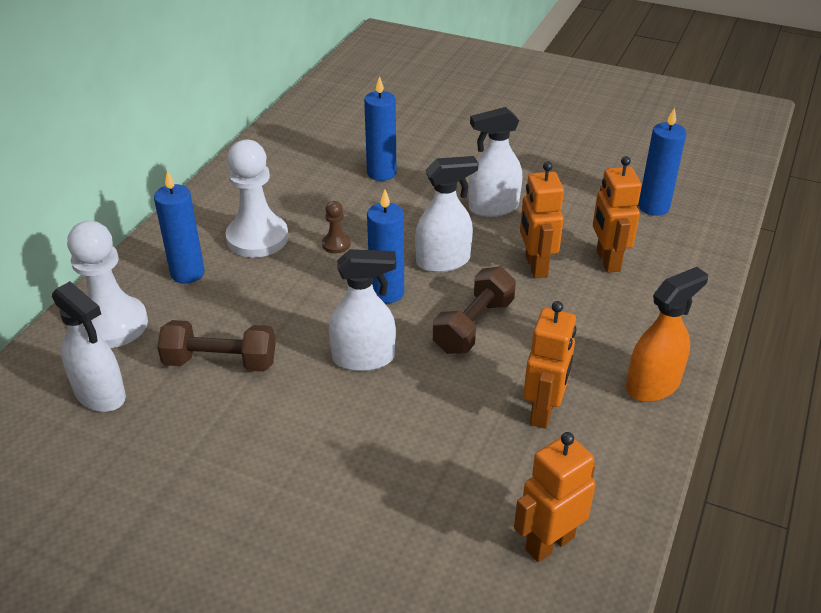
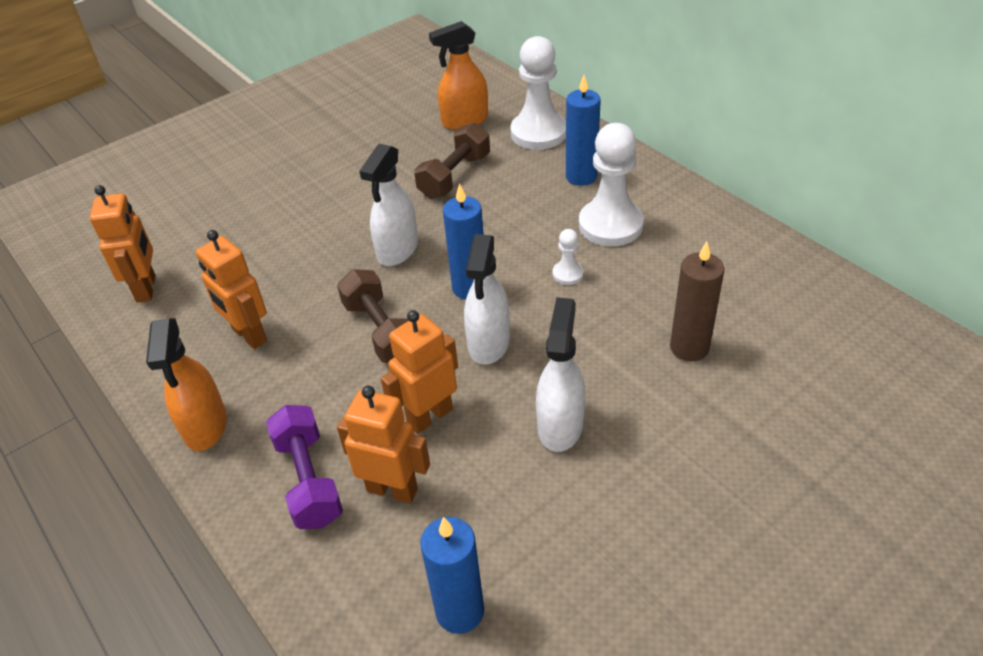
camera: 120 degrees right, 5 degrees up
white spray bottle [52,281,126,412] -> orange spray bottle [429,21,488,130]
brown pawn [322,201,351,254] -> white pawn [553,229,584,285]
blue candle [364,76,396,181] -> brown candle [670,241,725,361]
orange robot [520,161,564,278] -> orange robot turned 60 degrees counterclockwise [381,310,458,434]
none -> purple dumbbell [266,405,343,529]

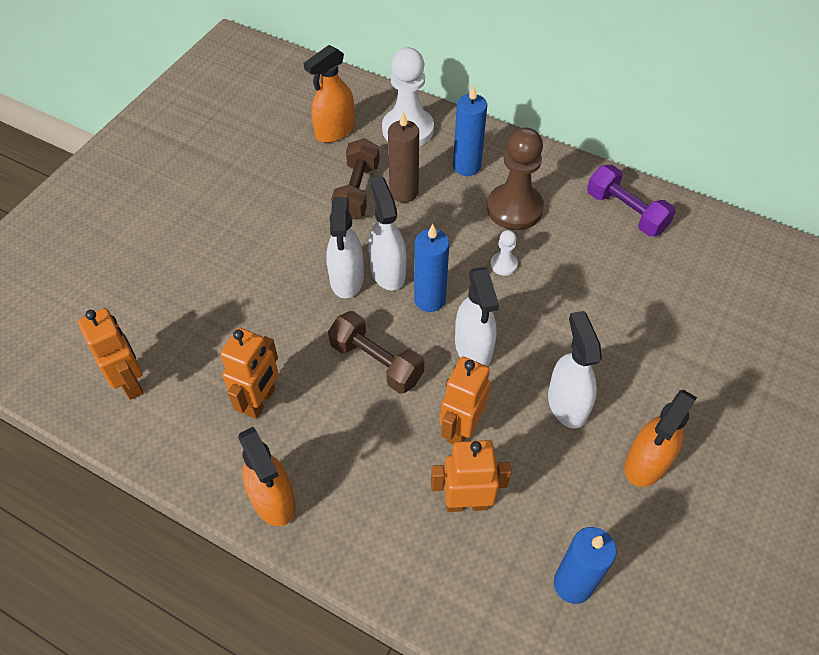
camera: 25 degrees left, 10 degrees up
orange robot [196,230,267,349] -> orange robot turned 90 degrees counterclockwise [220,328,279,419]
purple dumbbell [266,405,343,529] -> purple dumbbell moved to [587,165,676,237]
white pawn [579,123,644,246] -> brown pawn [487,127,544,230]
brown candle [670,241,725,361] -> brown candle moved to [388,111,419,203]
none -> white spray bottle [368,176,407,291]
none -> orange spray bottle [625,390,697,487]

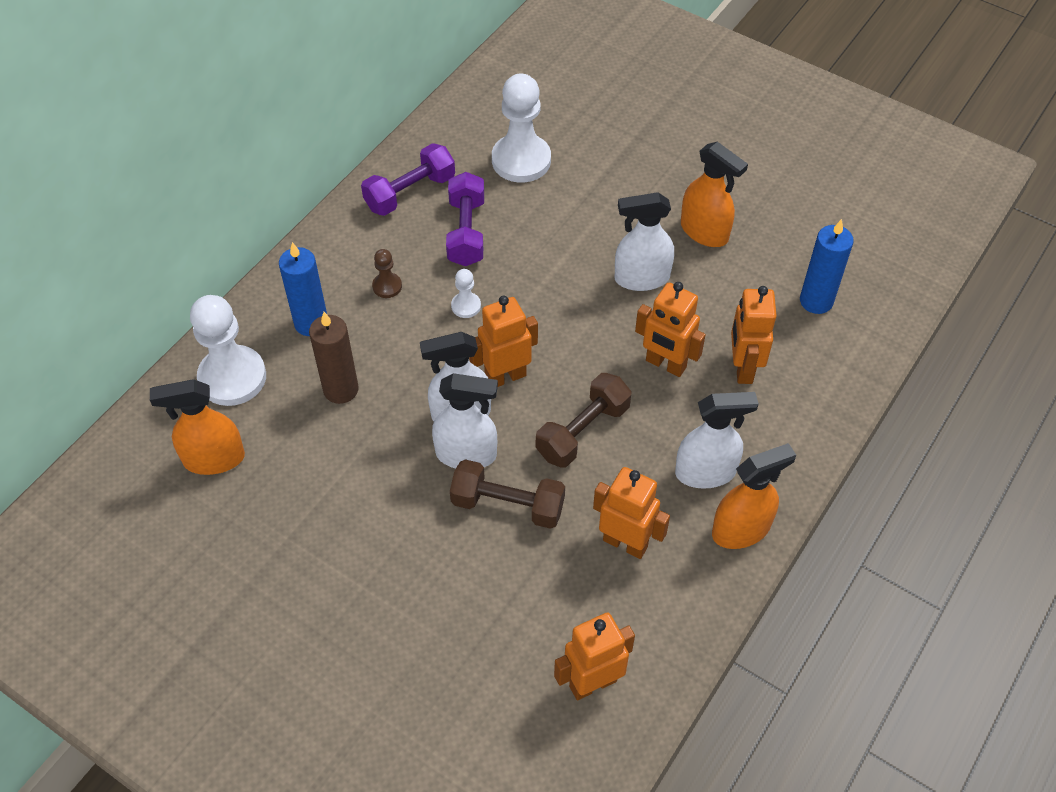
camera: 85 degrees left, 0 degrees up
orange spray bottle [303,45,355,143] -> orange spray bottle turned 120 degrees clockwise [150,379,245,475]
brown dumbbell [331,138,380,219] -> brown dumbbell moved to [450,459,565,529]
blue candle [414,224,449,312] -> orange robot [469,296,538,387]
white spray bottle [455,267,499,366] -> white spray bottle moved to [675,392,759,489]
brown pawn [487,127,544,230] -> brown pawn [372,249,402,298], size x0.46
none -> purple dumbbell [446,172,484,266]
none -> white pawn [492,74,551,183]

